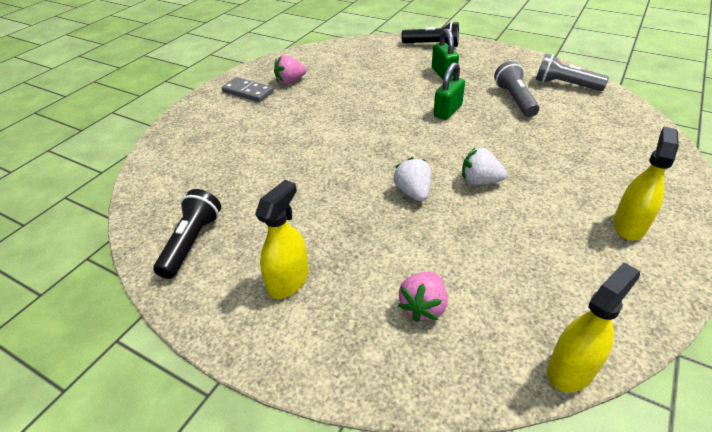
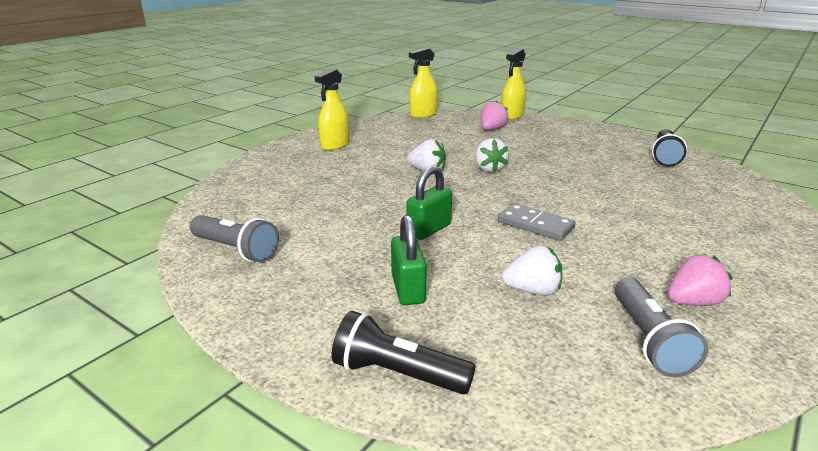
camera: 175 degrees left, 15 degrees down
grey domino [222,77,274,102] -> grey domino moved to [498,203,575,241]
yellow spray bottle [255,180,308,299] -> yellow spray bottle moved to [501,48,526,120]
grey flashlight [494,61,540,117] -> grey flashlight moved to [615,278,709,377]
none -> white strawberry [502,245,562,296]

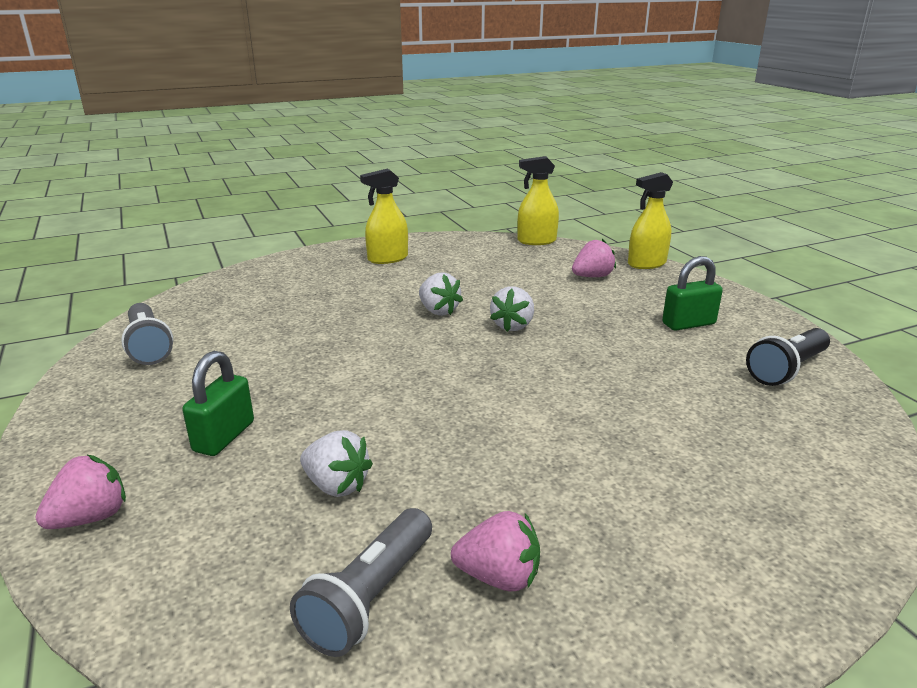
camera: 30 degrees right, 0 degrees up
black flashlight [332,311,476,394] -> pink strawberry [35,454,126,529]
green padlock [406,166,452,240] -> green padlock moved to [662,256,723,331]
grey domino [498,203,575,241] -> none

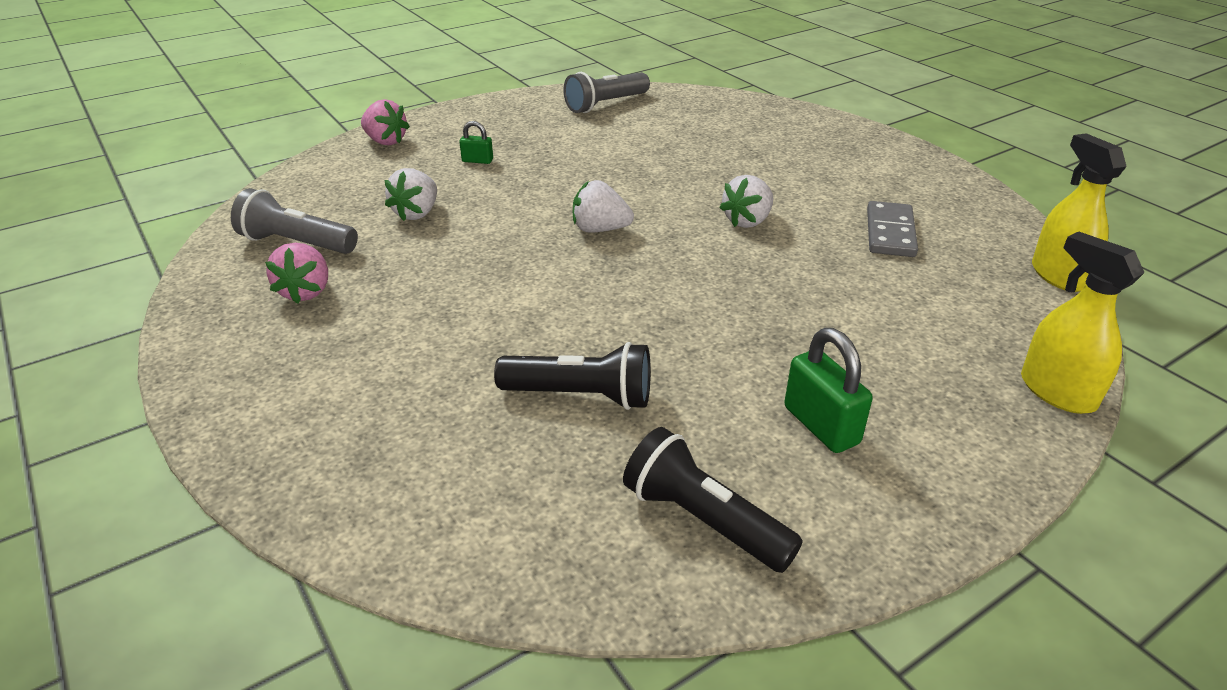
camera: 80 degrees right, 10 degrees up
green padlock [182,351,254,456] -> green padlock [459,121,493,164], size x0.56
yellow spray bottle [360,169,408,264] -> none
white strawberry [490,286,534,332] -> white strawberry moved to [573,180,634,233]
pink strawberry [572,239,616,277] -> none
none -> black flashlight [494,342,651,410]
none -> grey domino [867,201,918,257]

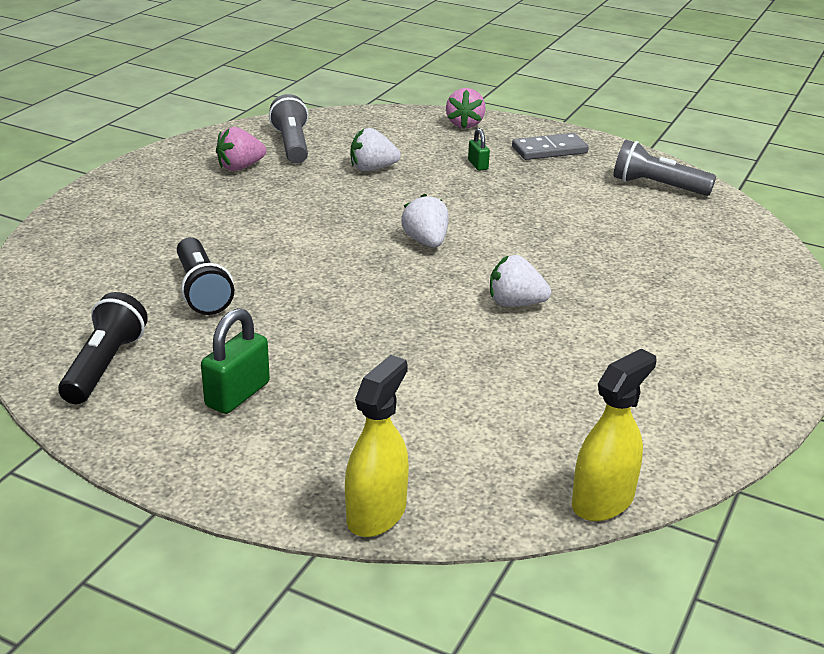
camera: 60 degrees right, 5 degrees down
grey domino [867,201,918,257] -> grey domino moved to [512,133,589,160]

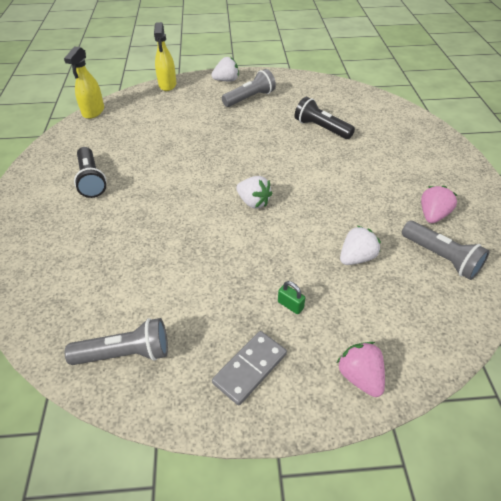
camera: 150 degrees right, 15 degrees up
black flashlight [58,292,148,404] -> black flashlight moved to [74,147,107,198]
green padlock [201,308,270,414] -> grey flashlight [222,69,276,107]
white strawberry [490,255,551,307] -> white strawberry moved to [211,57,239,81]

